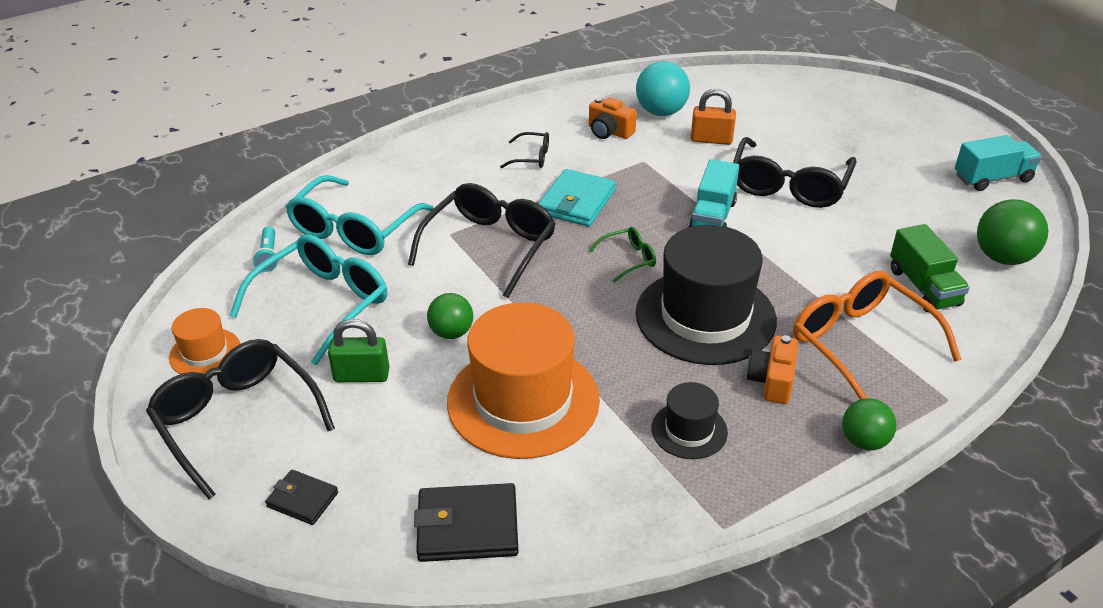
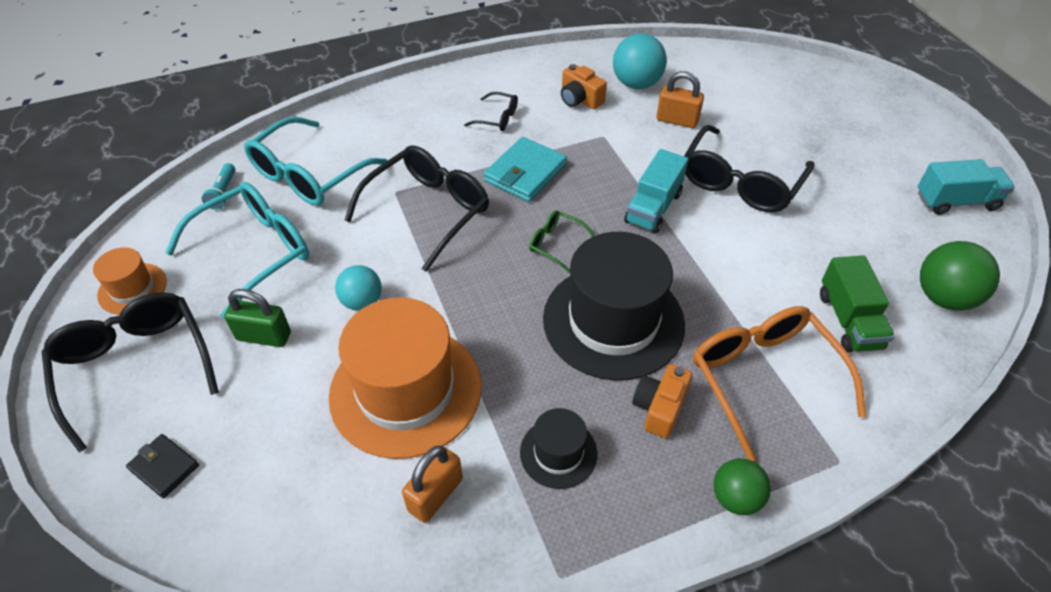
camera: 10 degrees right, 10 degrees up
black wallet [414,483,519,562] -> none
green ball [427,293,473,339] -> turquoise ball [335,265,382,311]
green glasses [589,227,656,283] -> green glasses turned 135 degrees counterclockwise [529,210,595,273]
none -> orange padlock [402,445,463,523]

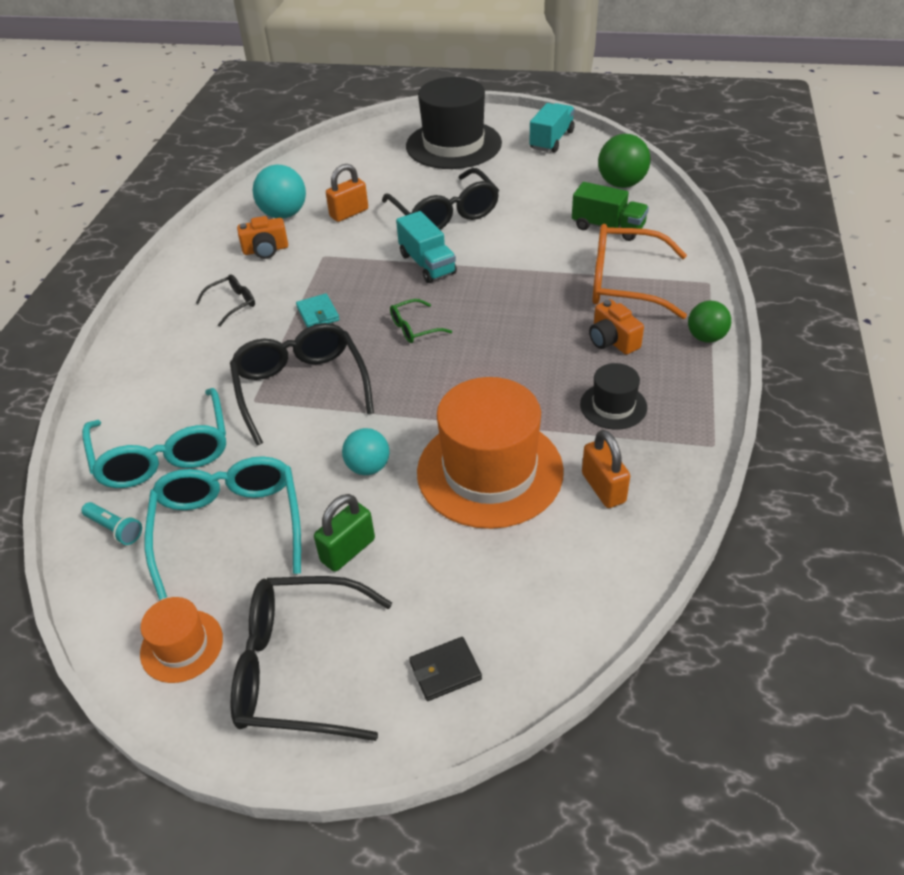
camera: 55 degrees left, 5 degrees down
turquoise wallet [484,137,567,202] -> turquoise wallet [296,293,339,328], size x0.59
black hat [543,232,685,381] -> black hat moved to [406,77,502,169]

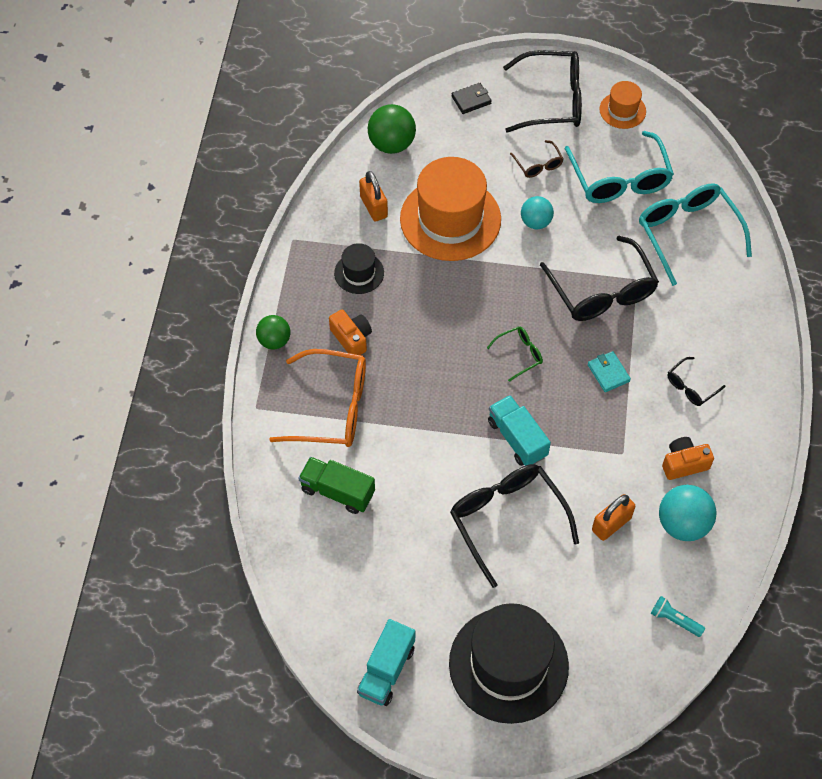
camera: 175 degrees right, 15 degrees up
turquoise flashlight [81,502,142,545] -> turquoise flashlight moved to [651,596,705,637]
green padlock [314,494,375,572] -> brown glasses [510,140,563,178]
green ball [598,134,650,188] -> green ball moved to [368,104,416,154]

